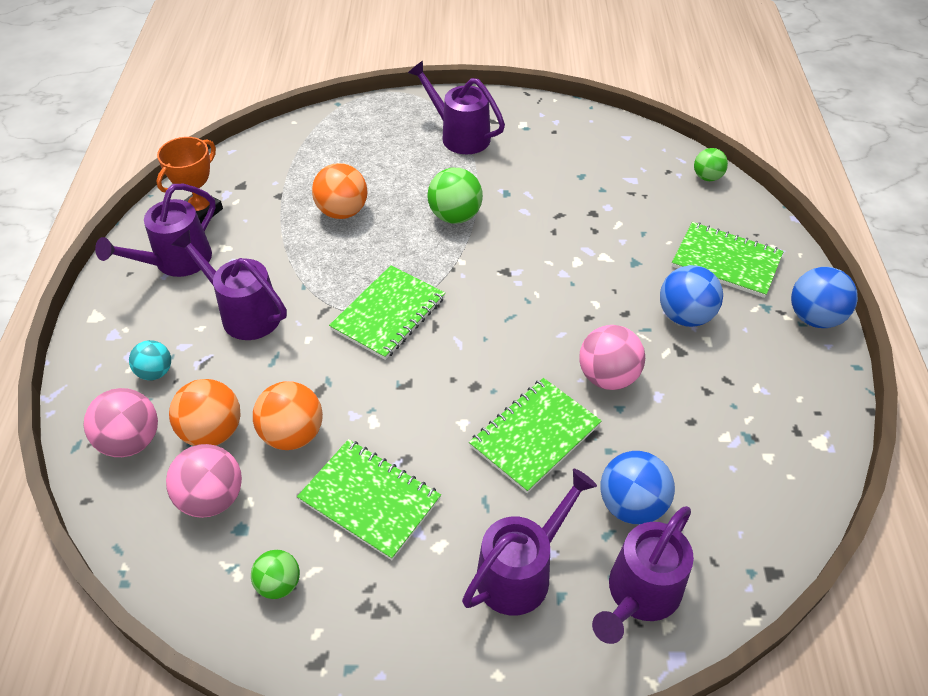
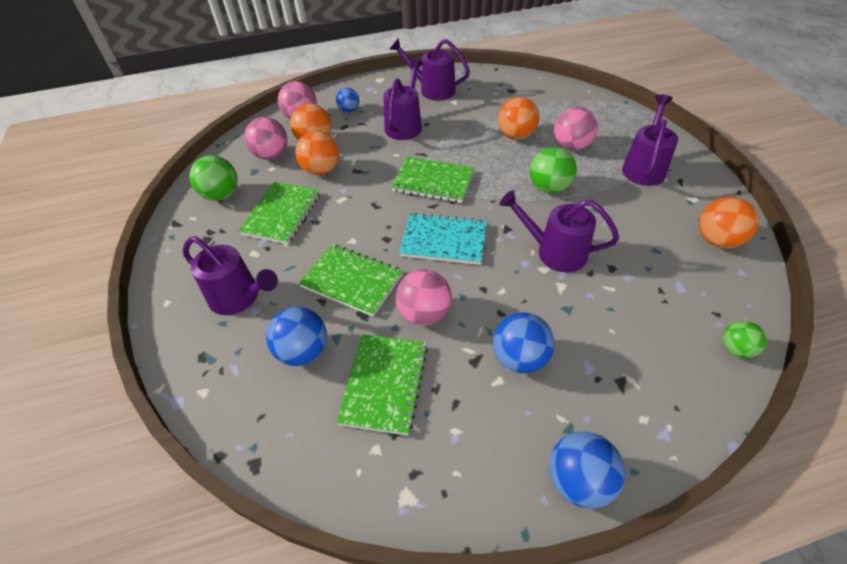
camera: 75 degrees right, 0 degrees up
turquoise ball [129,340,171,380] -> blue ball [336,88,359,112]
orange trophy [156,137,223,224] -> none
green ball [251,550,300,599] -> green ball [189,155,238,201], size x1.60
purple watering can [592,506,694,644] -> purple watering can moved to [499,190,619,272]
green notebook [672,222,784,298] -> green notebook moved to [336,334,428,436]
none -> turquoise notebook [399,213,487,265]
none -> pink ball [554,107,598,151]
none -> orange ball [699,197,759,248]

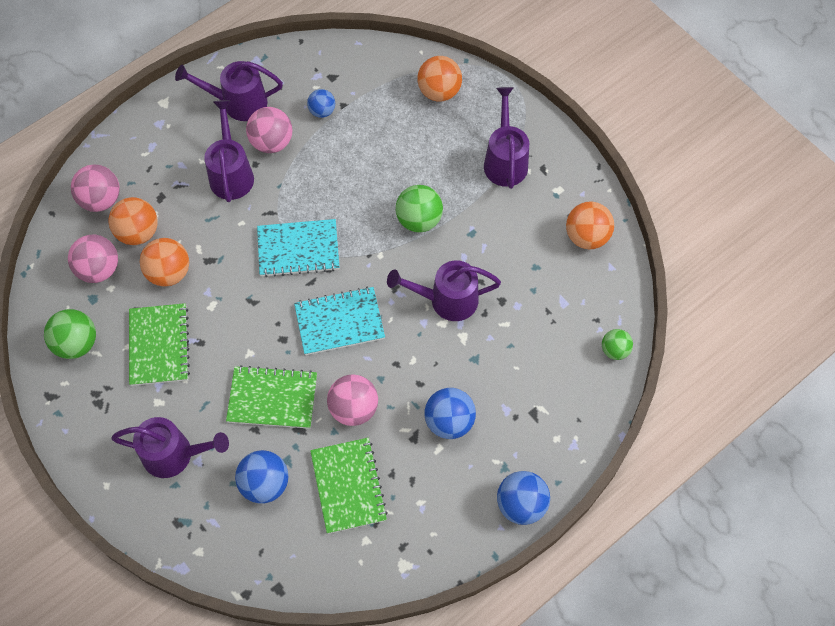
camera: 25 degrees left, 15 degrees up
blue ball [336,88,359,112] -> blue ball moved to [307,89,335,118]
green notebook [391,157,474,203] -> turquoise notebook [257,219,339,277]
orange ball [498,97,539,140] -> orange ball moved to [417,56,462,101]
pink ball [554,107,598,151] -> pink ball moved to [246,107,292,153]

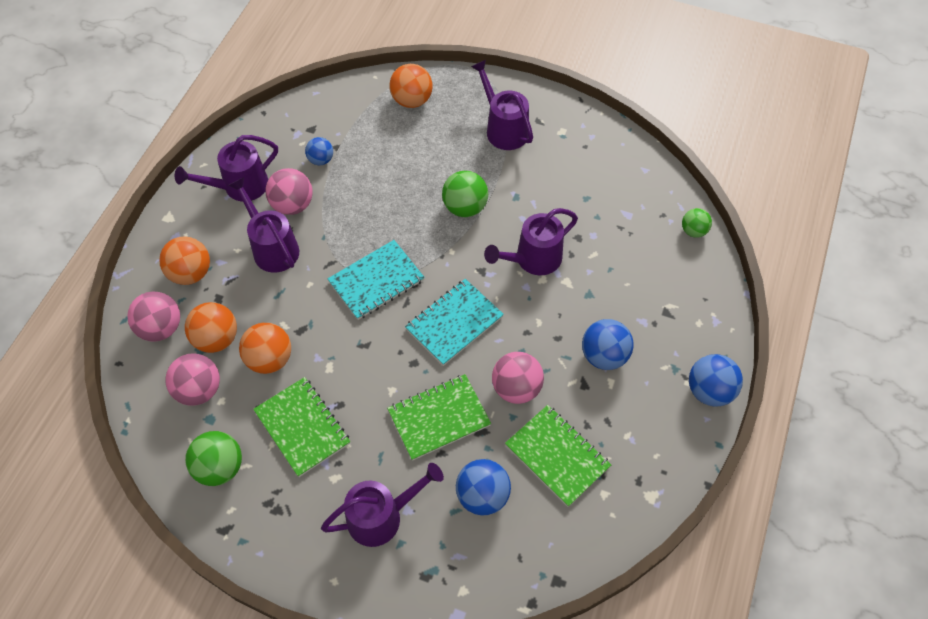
camera: 30 degrees left, 5 degrees down
orange ball [566,201,614,250] -> orange ball moved to [159,236,210,285]

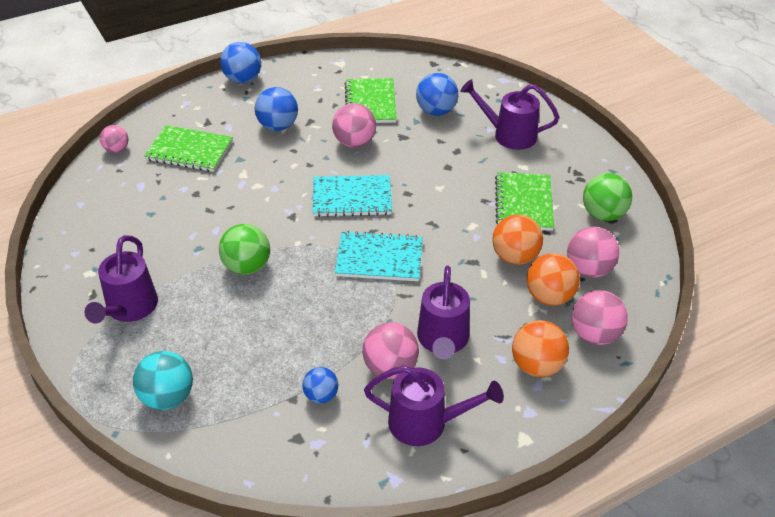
camera: 140 degrees left, 15 degrees down
green notebook [387,374,491,461] -> green notebook moved to [144,125,233,172]
orange ball [389,64,433,108] -> turquoise ball [133,351,193,410]
purple watering can [484,208,578,275] -> none
green ball [682,208,712,238] -> pink ball [100,125,129,153]

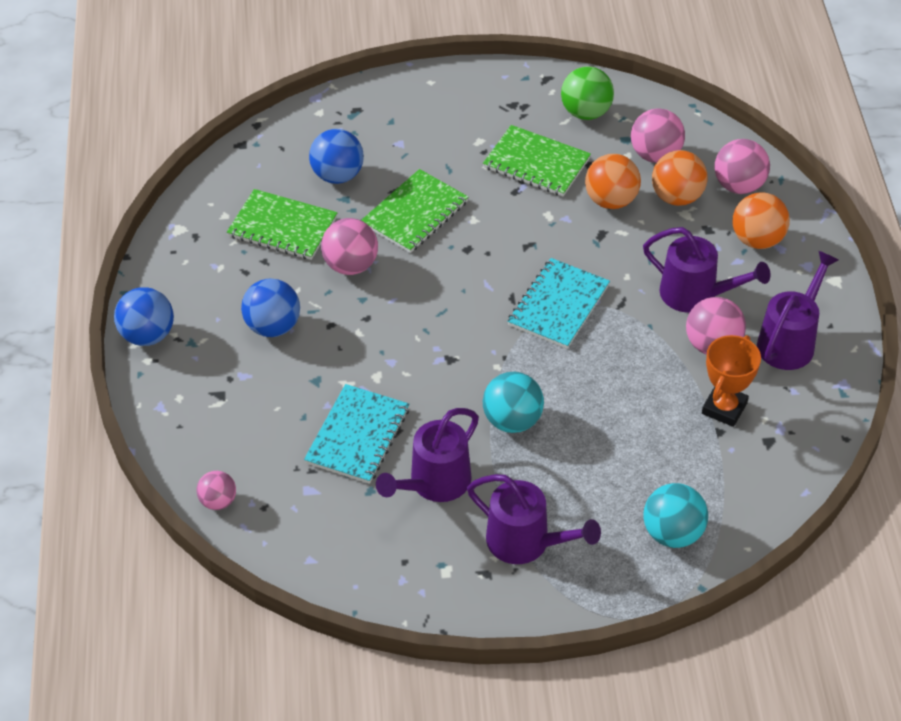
camera: 65 degrees left, 5 degrees up
green notebook [144,125,233,172] -> green notebook moved to [361,169,468,253]
green ball [219,224,270,275] -> turquoise ball [483,372,544,433]
blue ball [302,367,339,403] -> orange trophy [702,335,761,427]
turquoise notebook [313,175,392,217] -> turquoise notebook moved to [304,384,409,484]
purple watering can [460,79,560,150] -> purple watering can moved to [376,408,479,502]

